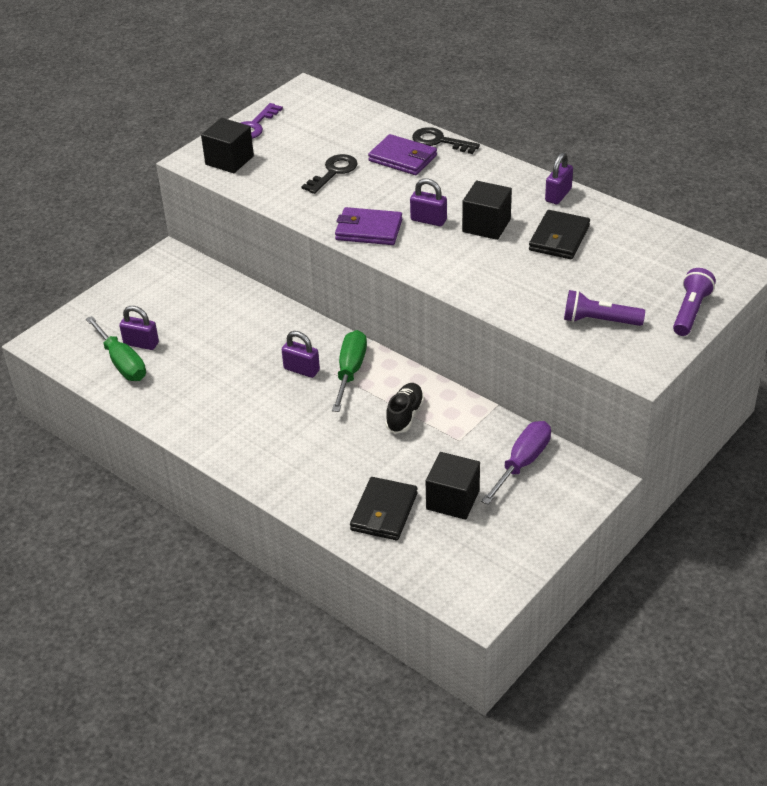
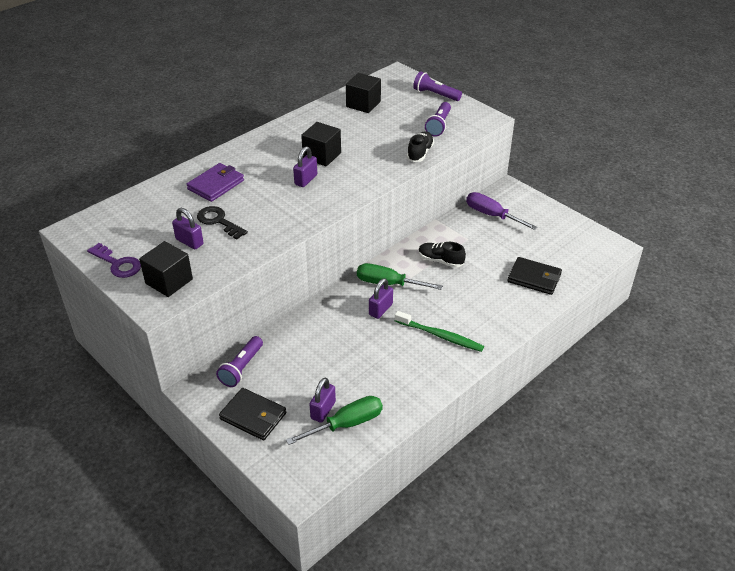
camera: 85 degrees left, 0 degrees up
purple wallet [335,207,402,245] -> none
black key [412,127,480,154] -> none
black cube [426,452,480,520] -> black cube moved to [346,73,381,113]
black wallet [529,210,590,259] -> black wallet moved to [219,388,286,440]
purple padlock [545,152,573,204] -> purple padlock moved to [172,208,204,249]
none -> purple flashlight [216,336,263,387]
none -> green toothbrush [395,311,484,352]
none -> black shoe [407,131,434,162]

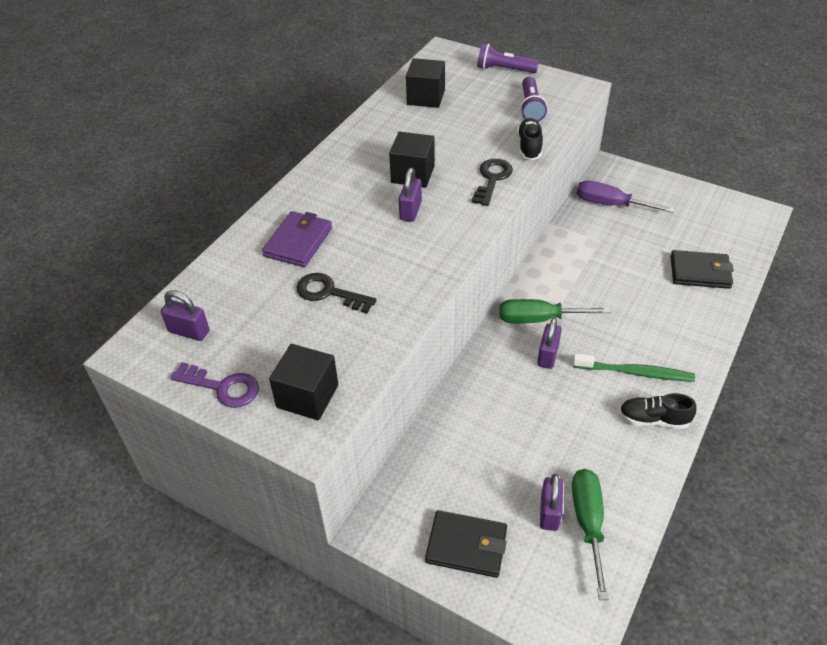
camera: 15 degrees left, 5 degrees up
purple padlock [172,208,204,249] -> purple padlock moved to [161,290,209,341]
purple flashlight [216,336,263,387] -> none
green screwdriver [286,396,383,445] -> green screwdriver turned 45 degrees counterclockwise [572,469,609,600]
black shoe [418,242,466,268] -> black shoe moved to [619,393,697,429]
none -> black key [472,159,513,206]

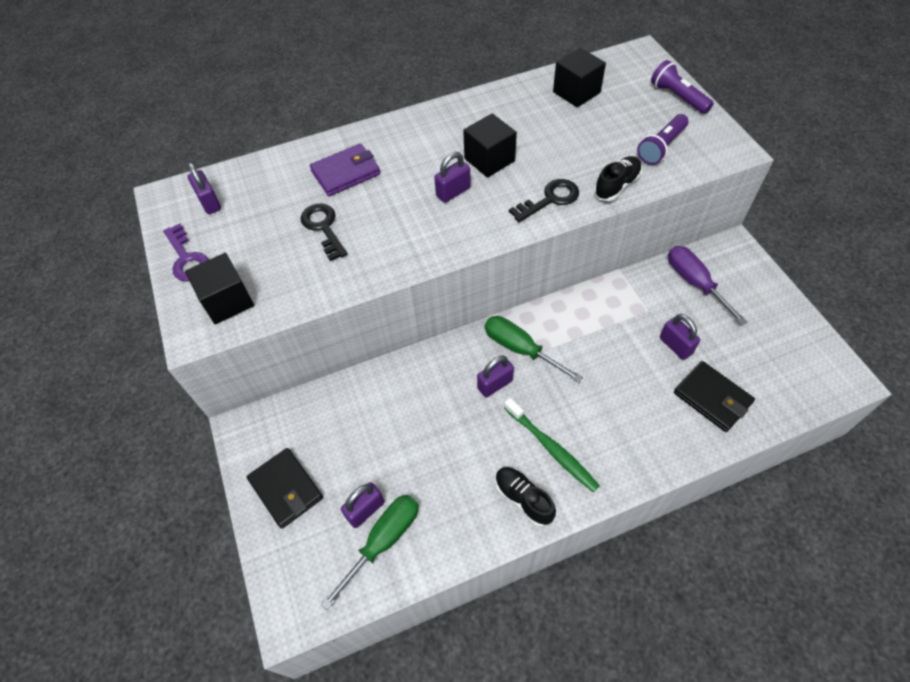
camera: 40 degrees right, 10 degrees up
none -> purple padlock [660,314,700,360]

